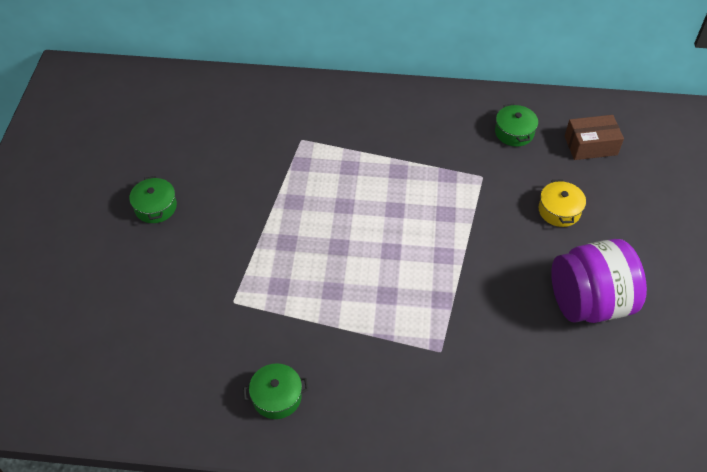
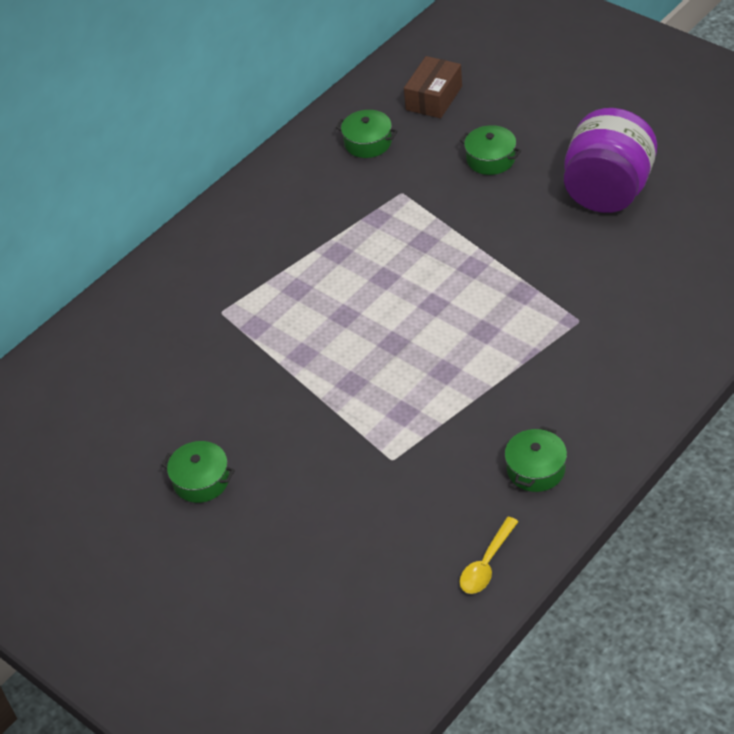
camera: 50 degrees left, 5 degrees down
yellow pot [539,179,586,227] -> green pot [460,125,521,175]
none -> yellow spoon [460,517,519,594]

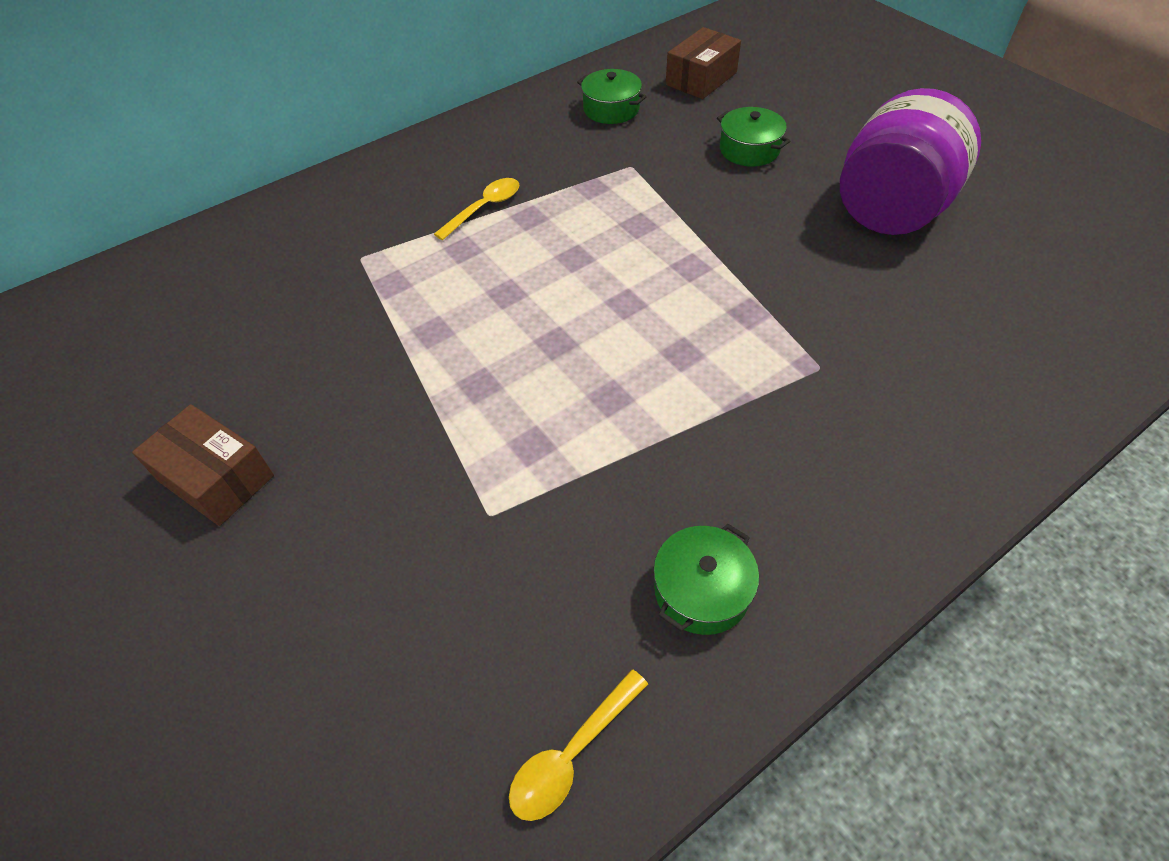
camera: 10 degrees right, 5 degrees up
green pot [162,441,235,503] -> brown box [132,404,274,526]
none -> yellow spoon [434,178,519,240]

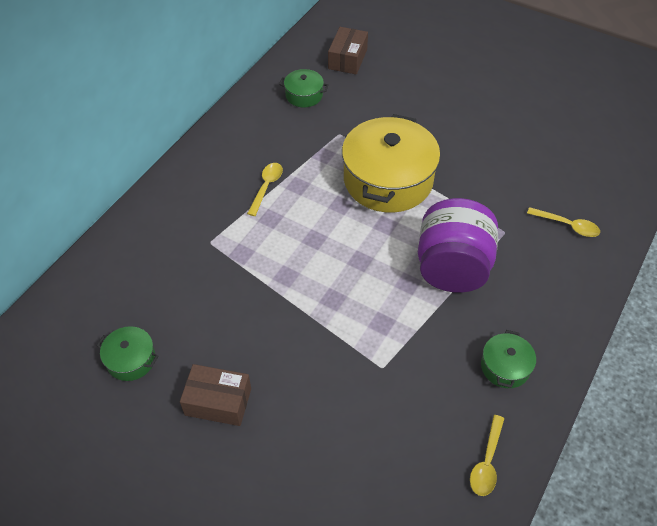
camera: 25 degrees left, 0 degrees up
green pot [717,107,790,167] -> green pot moved to [96,326,159,381]
purple jar [840,88,981,235] -> purple jar moved to [418,198,498,293]
none -> yellow pot [342,114,440,212]
none -> yellow spoon [527,207,600,237]

